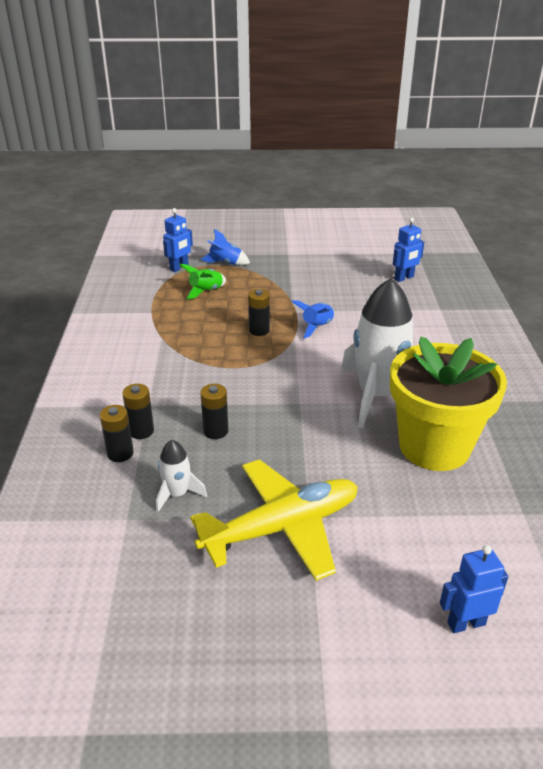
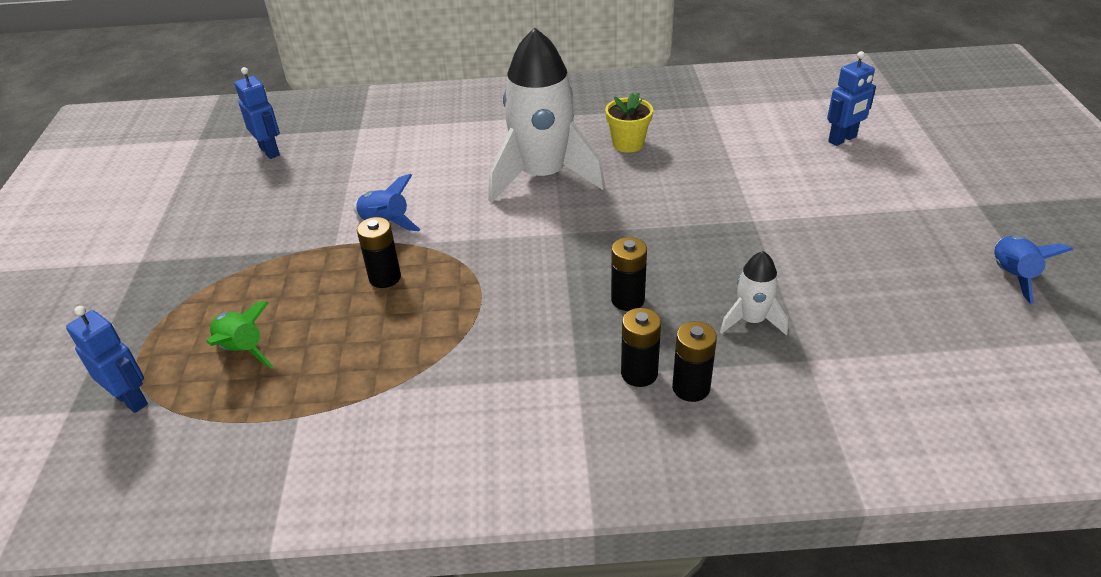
camera: 90 degrees left, 5 degrees up
yellow plane [190,459,358,581] -> none
blue rocket [201,229,250,265] -> blue rocket moved to [994,236,1073,304]
yellow flower pot [390,336,507,471] -> yellow flower pot [605,92,653,153], size x0.42
blue robot [440,545,508,633] -> blue robot turned 105 degrees counterclockwise [827,51,876,146]

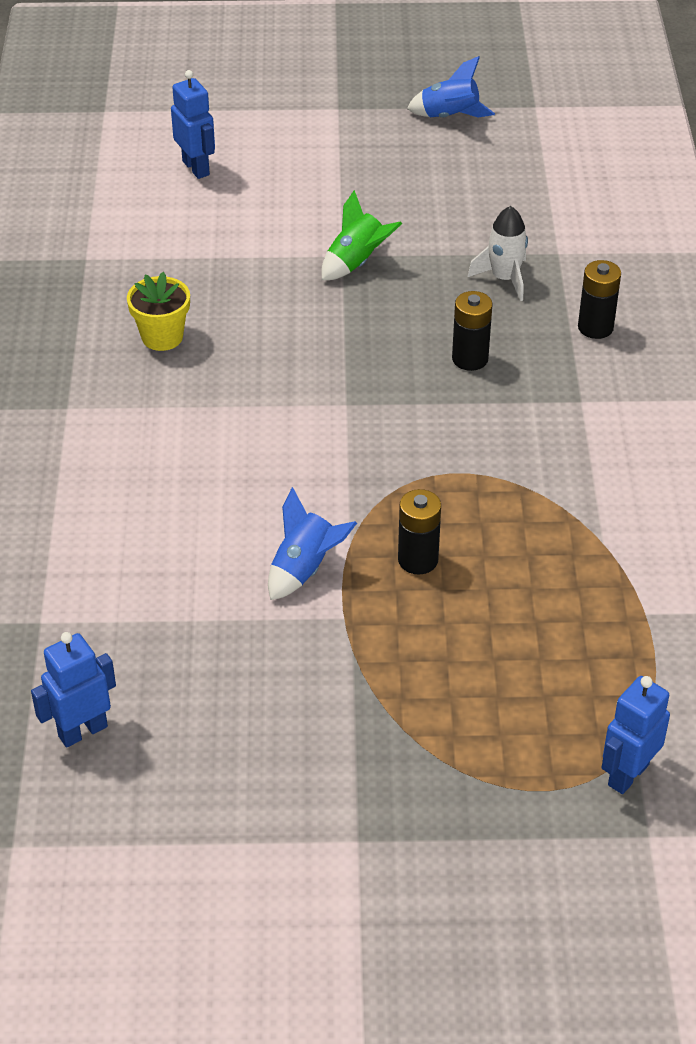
camera: 90 degrees left, 5 degrees up
green rocket [207,301,274,368] -> green rocket moved to [321,190,402,280]
white rocket [488,28,605,203] -> none
black battery [621,308,661,387] -> none

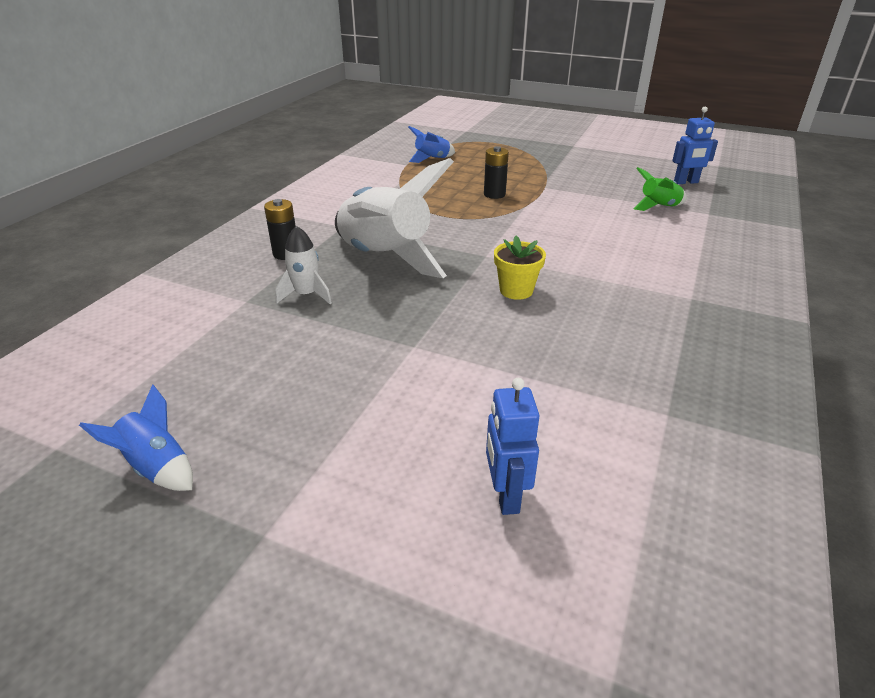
camera: 155 degrees left, 10 degrees down
yellow flower pot [127,272,190,351] -> yellow flower pot moved to [494,236,546,300]
blue rocket [268,487,357,600] -> blue rocket moved to [408,126,455,163]
green rocket [321,190,402,280] -> green rocket moved to [634,167,687,211]
black battery [452,291,493,371] -> white rocket [335,158,454,278]
blue robot [601,676,670,794] -> none

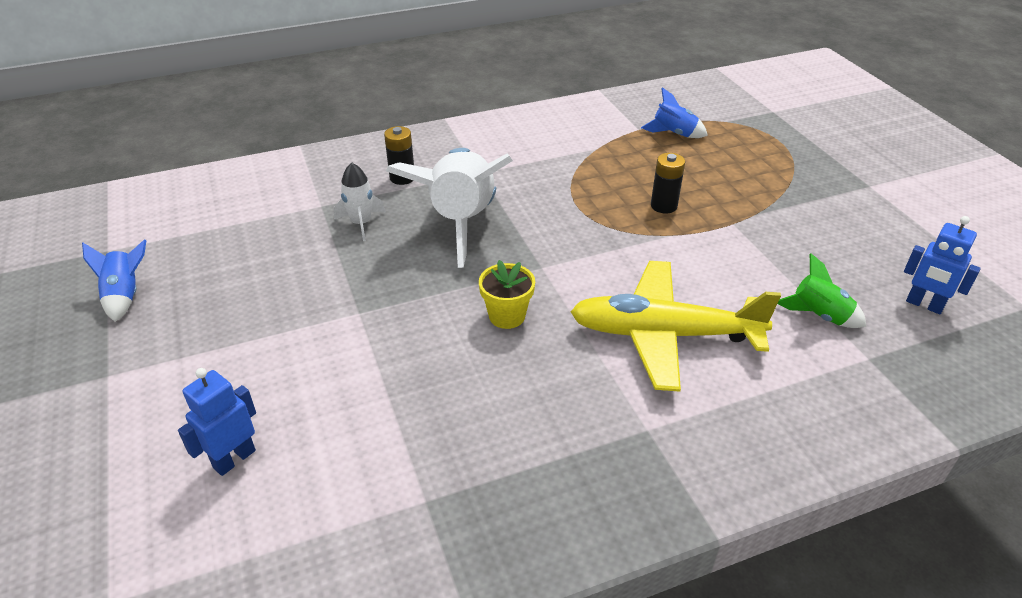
camera: 45 degrees right, 5 degrees up
none -> yellow plane [570,261,781,392]

